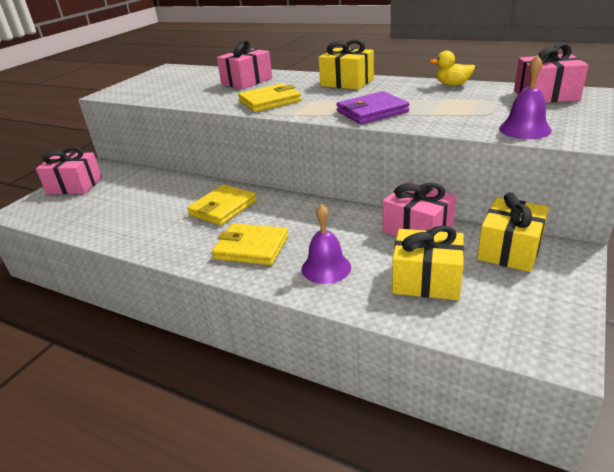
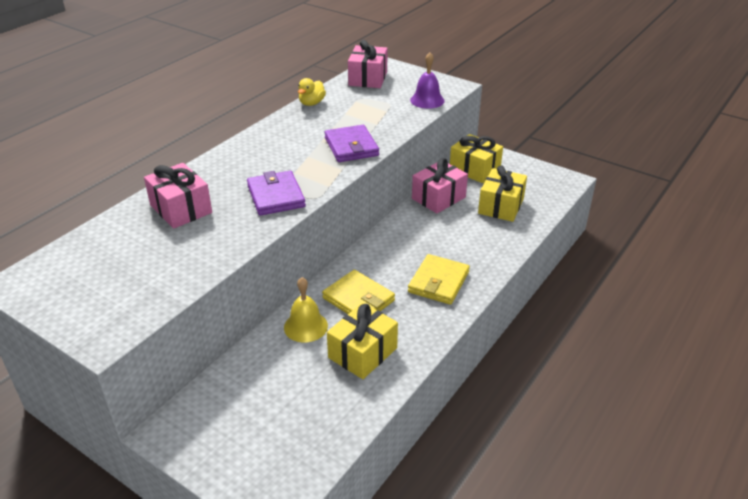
camera: 85 degrees left, 5 degrees up
pink gift [36,146,102,194] -> none
yellow wallet [238,83,301,112] -> purple wallet [247,171,306,216]
purple bell [302,204,351,284] -> none
yellow gift [318,40,374,90] -> yellow gift moved to [327,303,398,379]
none -> yellow bell [284,277,328,343]

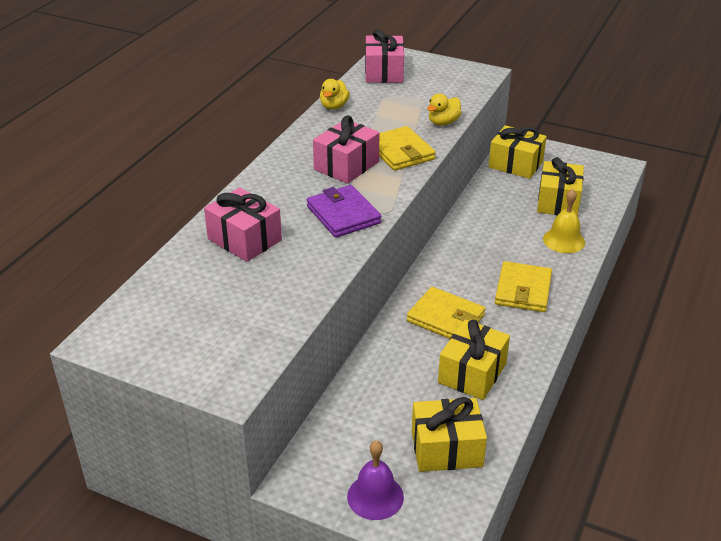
camera: 10 degrees left, 0 degrees up
yellow bell [284,277,328,343] -> yellow bell moved to [543,189,585,253]
purple wallet [324,125,379,162] -> yellow wallet [379,126,436,171]
purple bell [410,52,445,109] -> purple bell moved to [347,440,404,520]
pink gift [412,158,468,213] -> pink gift moved to [313,115,379,184]
none -> yellow gift [412,397,487,472]
none -> yellow duck [427,93,462,126]

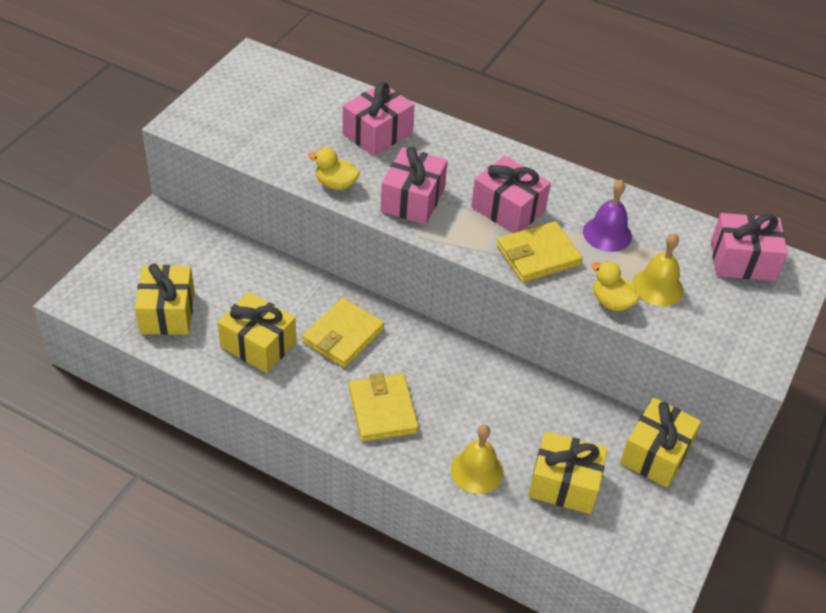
camera: 90 degrees right, 10 degrees up
purple wallet [307,185,381,238] -> pink gift [380,147,448,225]
yellow duck [320,79,350,110] -> yellow duck moved to [308,147,360,190]
purple bell [347,440,404,520] -> purple bell moved to [583,180,632,252]
yellow wallet [495,261,552,312] -> yellow wallet turned 60 degrees clockwise [349,373,418,442]
none -> yellow bell [632,233,683,306]

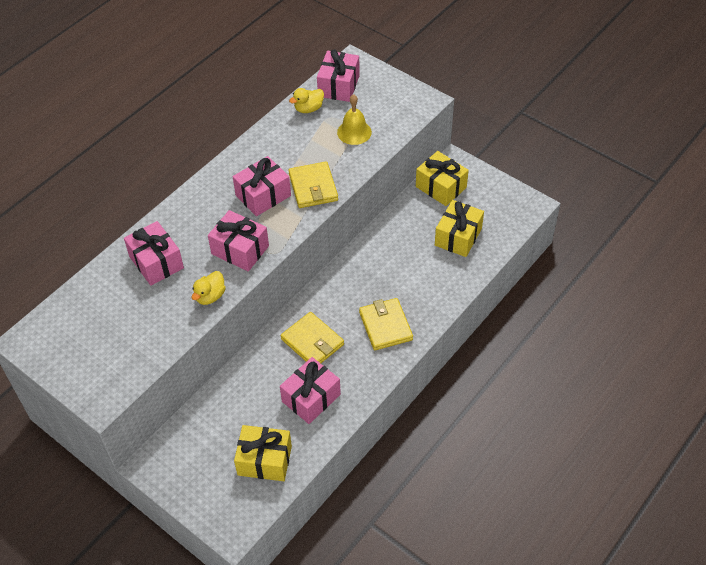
camera: 75 degrees left, 5 degrees up
yellow gift [218,292,296,373] -> pink gift [280,357,341,424]
yellow wallet [349,373,418,442] -> yellow wallet turned 75 degrees clockwise [359,298,413,350]
yellow bell [451,424,504,494] -> none
purple bell [583,180,632,252] -> none
yellow duck [592,261,639,311] -> yellow duck moved to [289,88,324,113]

